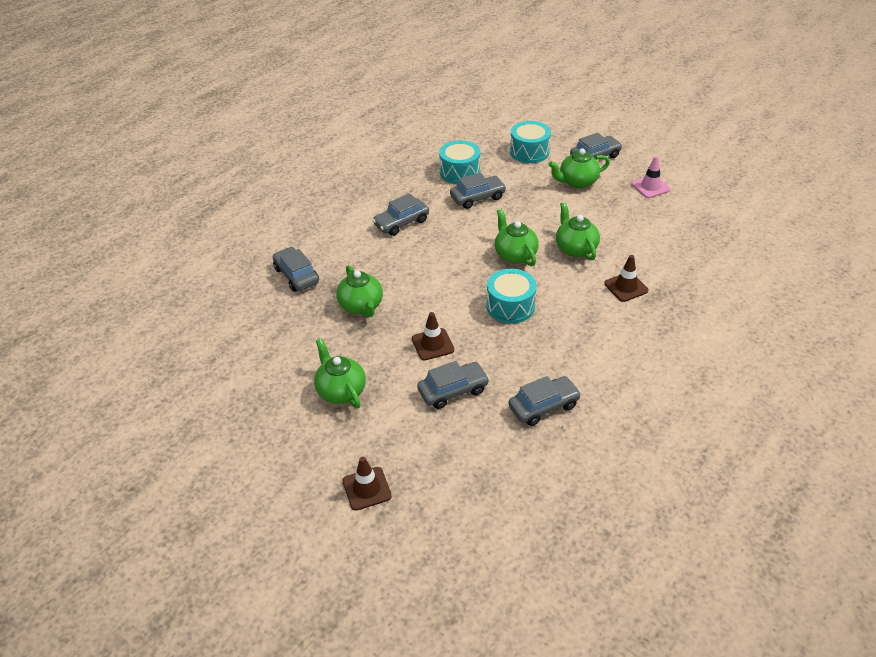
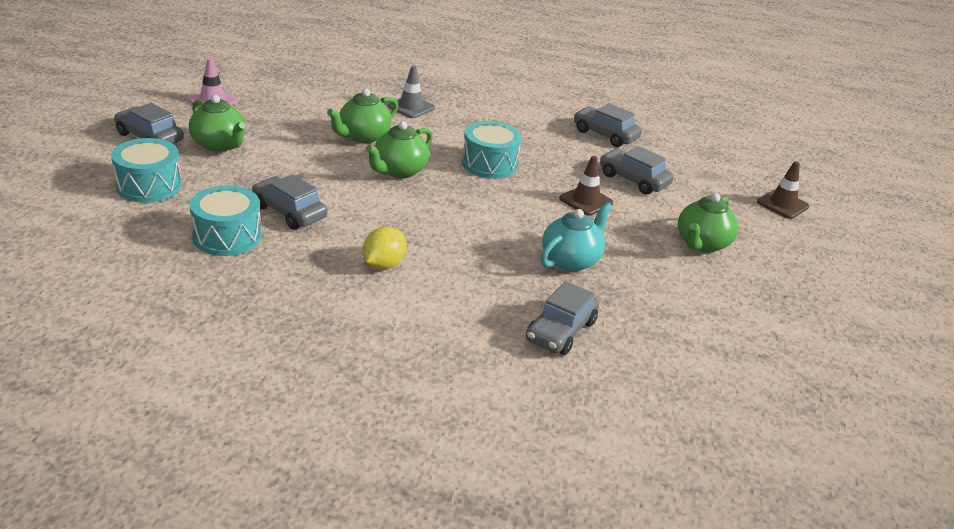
camera: 120 degrees left, 10 degrees down
green teapot [336,265,383,317] -> turquoise teapot [541,202,612,271]
grey car [372,193,429,236] -> yellow lemon [363,227,407,269]
brown traffic cone [604,255,648,302] -> grey traffic cone [388,66,435,118]

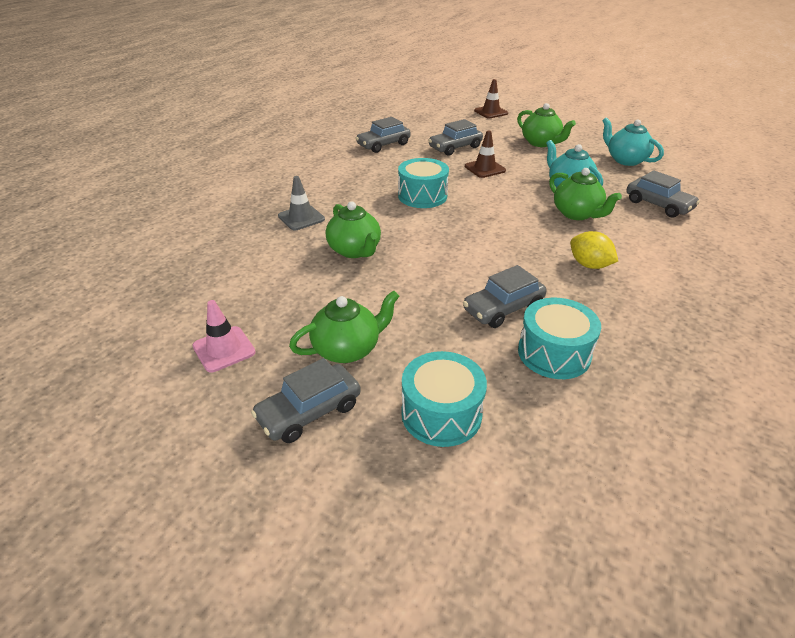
camera: 70 degrees left, 5 degrees up
green teapot [366,121,433,178] -> green teapot moved to [549,168,622,220]
none -> turquoise teapot [602,117,664,166]

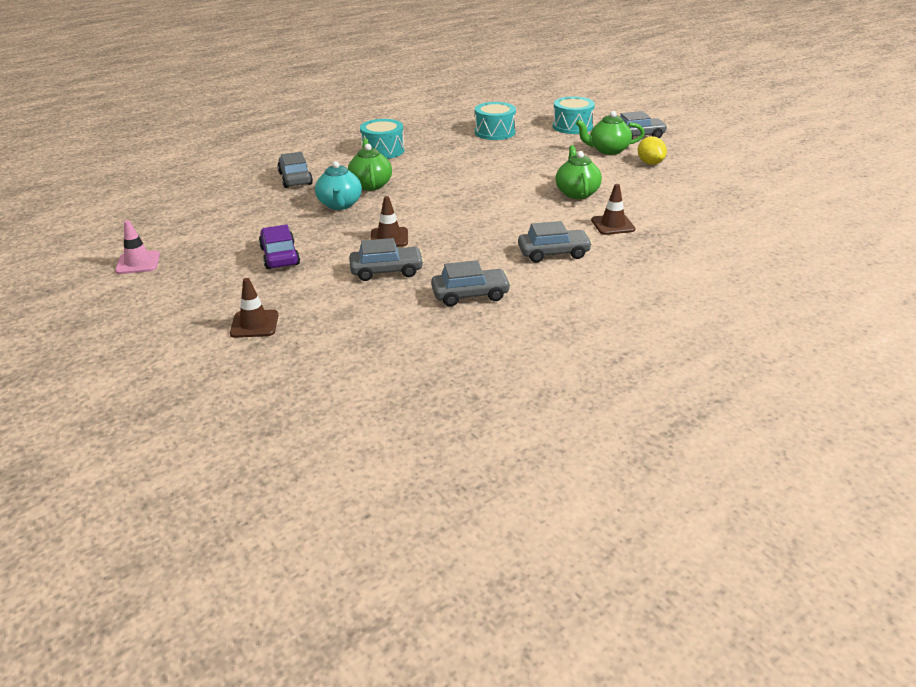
camera: 155 degrees left, 5 degrees down
pink traffic cone [192,300,256,373] -> pink traffic cone moved to [115,220,160,274]
grey traffic cone [278,176,325,230] -> brown traffic cone [591,184,636,235]
turquoise drum [398,158,449,208] -> turquoise drum moved to [360,119,404,159]
grey car [463,265,547,328] -> grey car moved to [518,221,592,263]
green teapot [517,103,576,147] -> purple car [259,225,300,269]
yellow lemon [570,231,618,269] -> yellow lemon moved to [638,137,667,165]
turquoise teapot [602,117,664,166] -> none

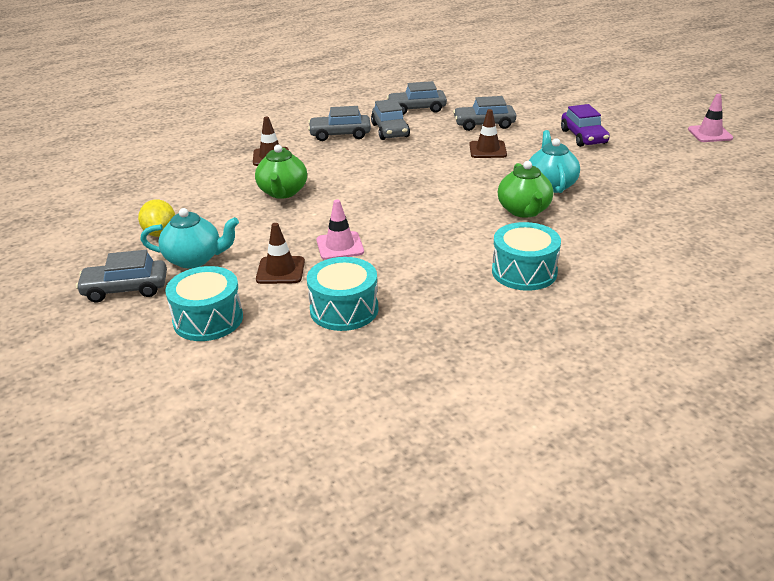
camera: 175 degrees left, 0 degrees up
brown traffic cone [230,278,279,338] -> brown traffic cone moved to [256,223,305,284]
grey car [277,152,313,188] -> grey car moved to [371,99,410,140]
green teapot [576,111,645,155] -> turquoise teapot [140,208,239,268]
none -> pink traffic cone [316,200,364,260]

